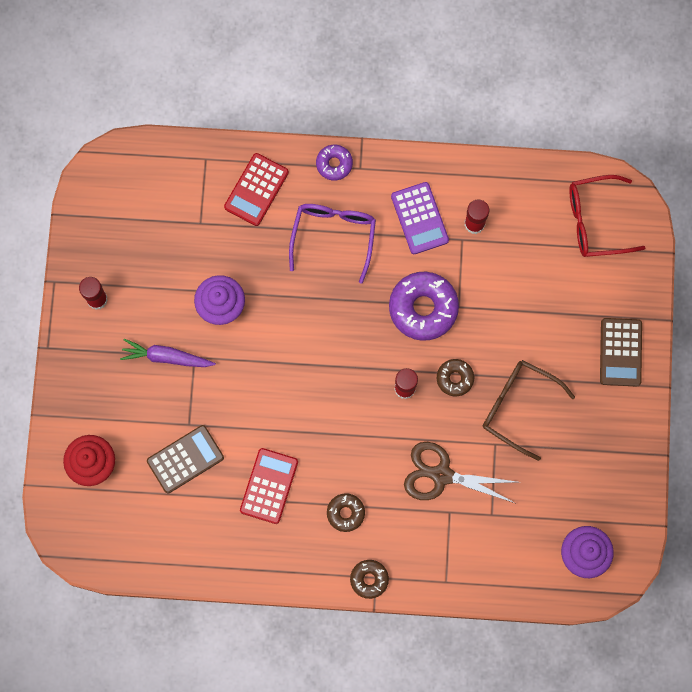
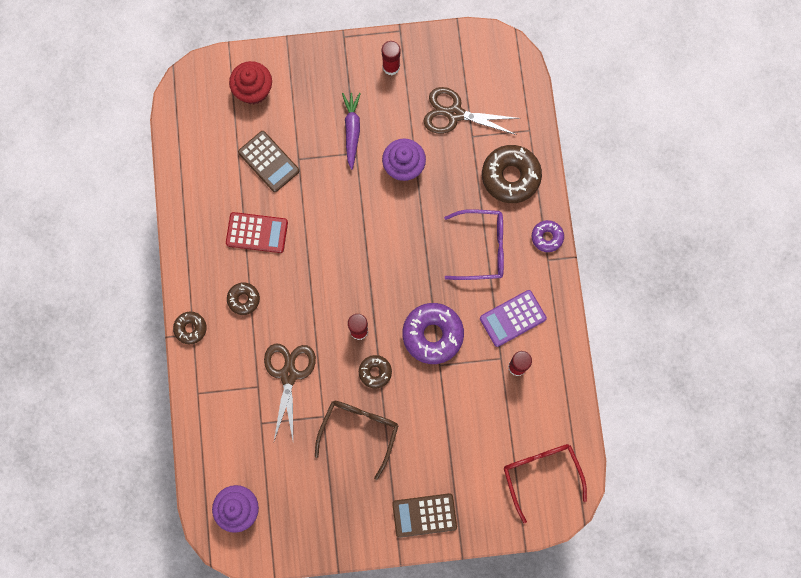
camera: 80 degrees right, 0 degrees up
red calculator [224,153,289,226] -> brown donut [482,145,542,203]
none -> brown scissors [423,87,521,135]

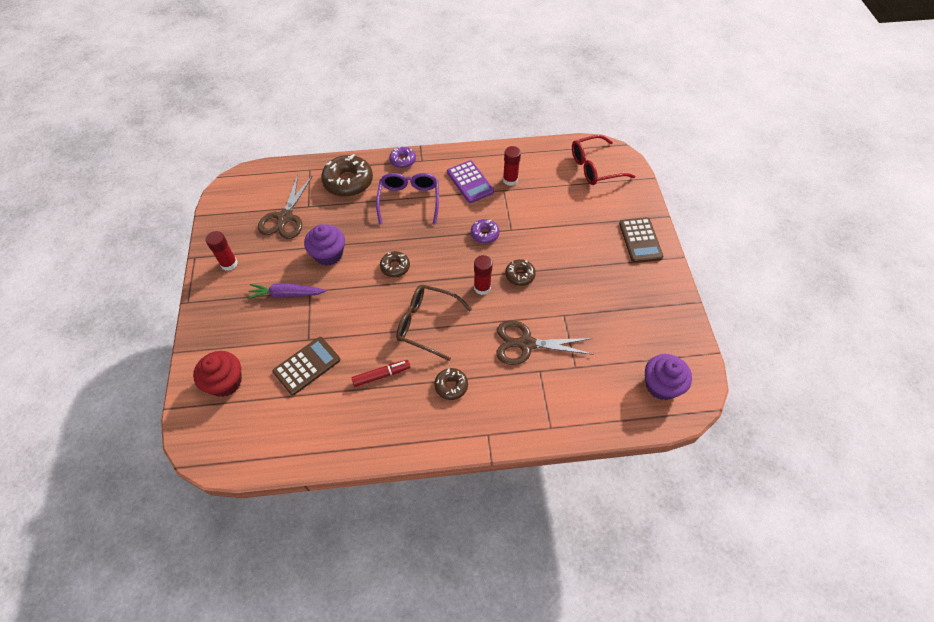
camera: 90 degrees left, 20 degrees down
brown donut [173,311,207,344] -> brown donut moved to [380,251,410,277]
red calculator [226,212,288,253] -> red marker [352,360,410,387]
brown glasses [315,401,398,480] -> brown glasses moved to [396,285,472,361]
purple donut [402,303,464,364] -> purple donut [471,219,500,244], size x0.54

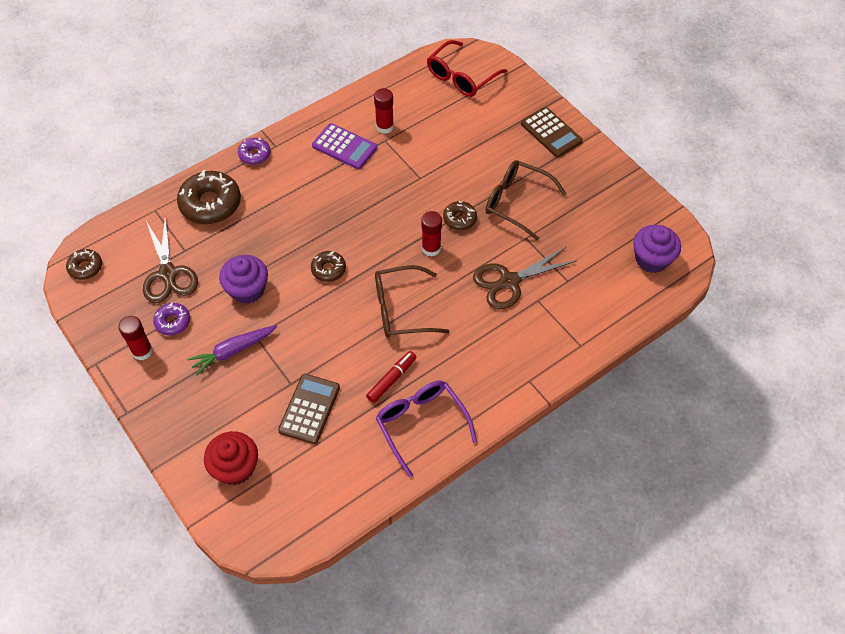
camera: 30 degrees left, 0 degrees up
purple glasses [376,173,439,225] -> purple glasses moved to [375,381,477,478]
brown donut [434,368,468,400] -> brown donut moved to [66,249,102,280]
purple donut [471,219,500,244] -> purple donut moved to [153,302,190,335]
none -> brown glasses [485,160,567,240]

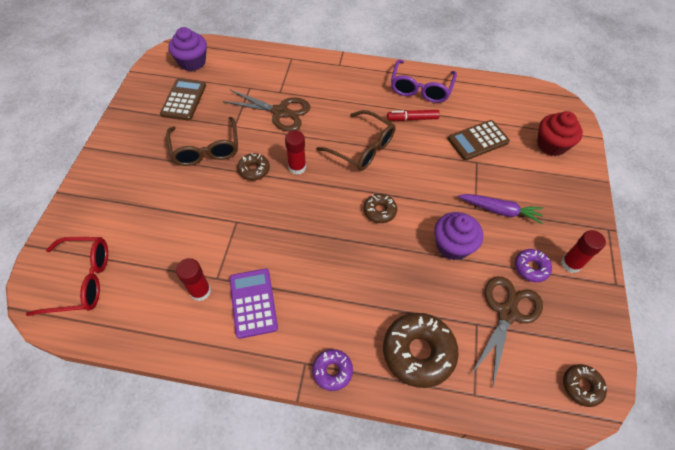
camera: 135 degrees left, 0 degrees up
brown calculator [521,107,582,157] -> brown calculator moved to [160,78,206,121]

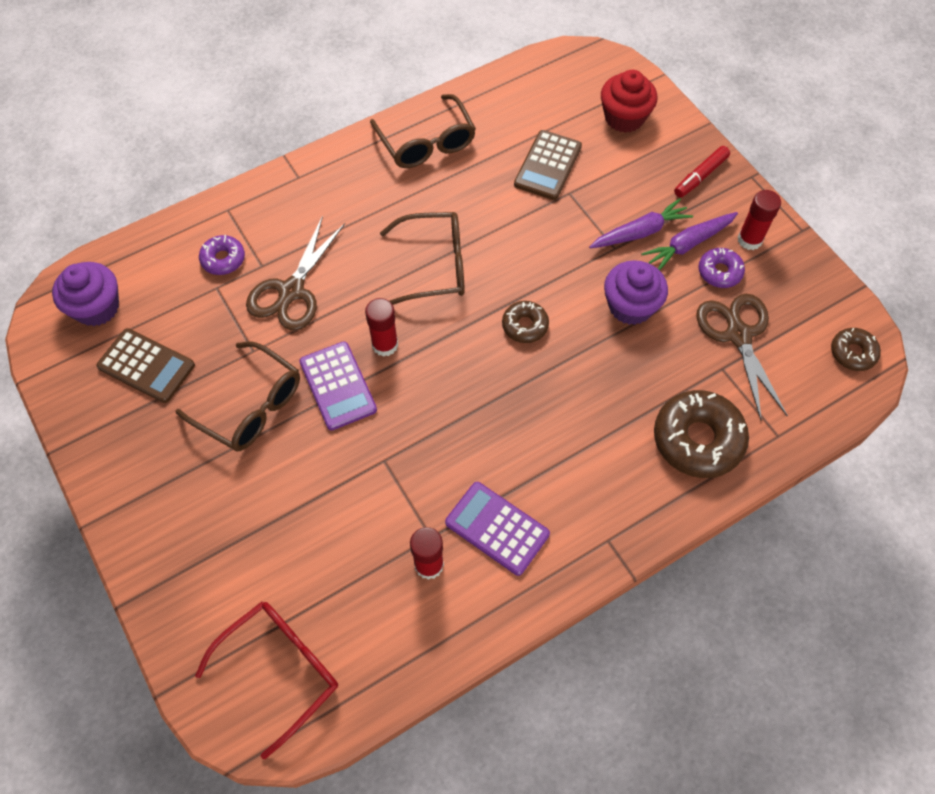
camera: 40 degrees left, 5 degrees up
brown calculator [160,78,206,121] -> brown calculator turned 150 degrees clockwise [96,328,195,403]
brown scissors [223,90,310,131] -> brown scissors turned 135 degrees clockwise [246,216,345,330]
brown donut [237,153,270,180] -> purple calculator [300,341,377,430]
purple donut [312,349,353,391] -> purple donut moved to [199,235,245,275]
red marker [387,110,440,121] -> red marker moved to [674,146,730,198]
purple glasses [391,60,457,103] -> brown glasses [370,94,476,168]
none -> purple carrot [641,212,738,270]

